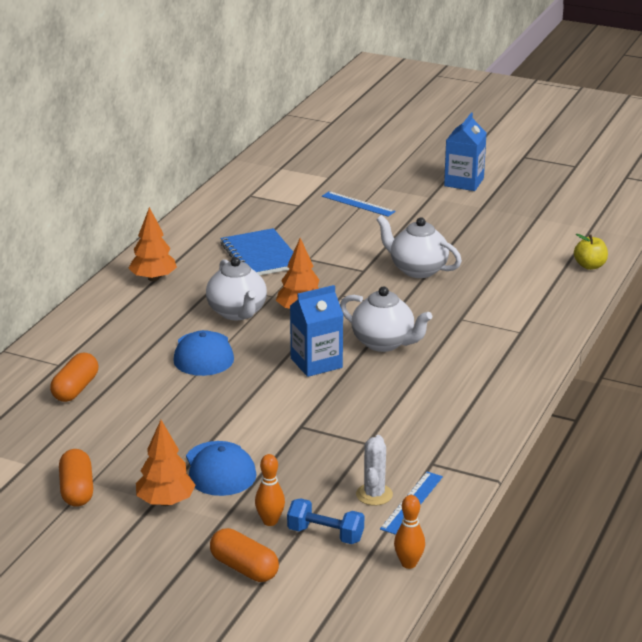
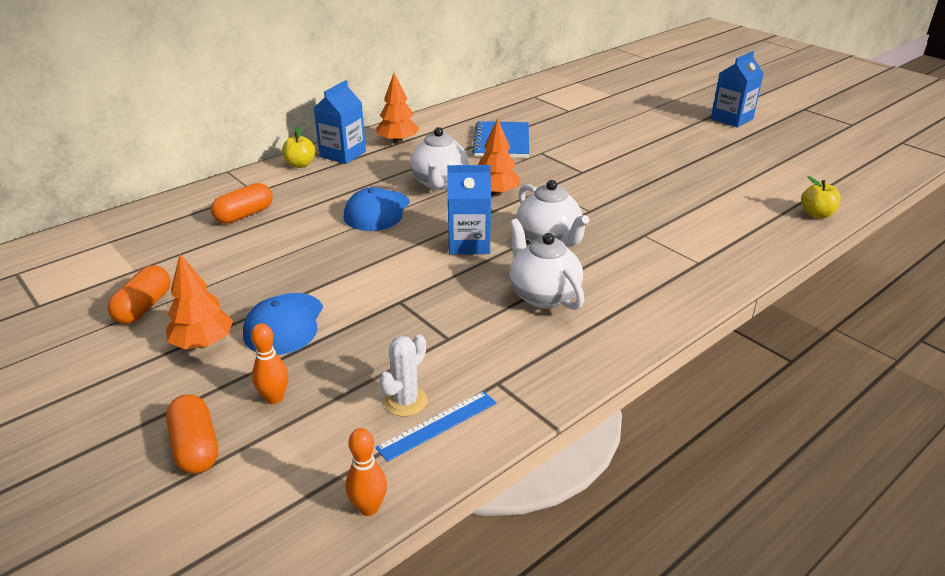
camera: 25 degrees right, 5 degrees up
blue dumbbell [287,498,364,544] -> none
blue ruler [322,191,395,217] -> none
white teapot [376,215,462,278] -> white teapot moved to [509,219,584,310]
none -> yellow apple [282,126,315,168]
none -> blue carton [314,80,366,164]

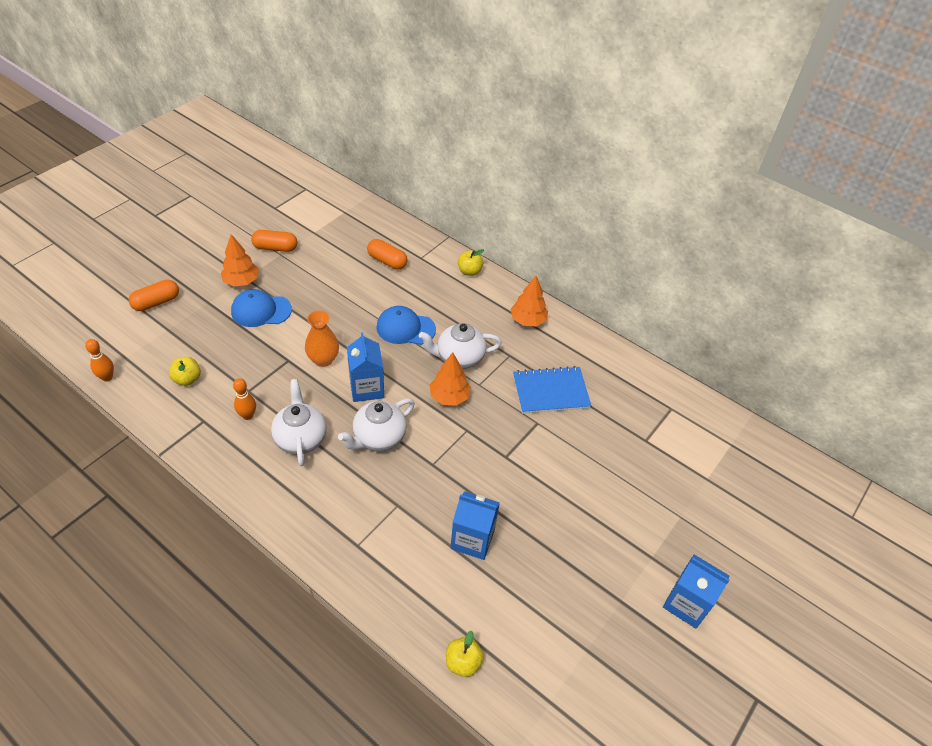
camera: 75 degrees right, 15 degrees up
orange bowling pin [251,323,288,404] -> orange bowling pin moved to [233,378,256,420]
blue carton [314,80,366,164] -> blue carton moved to [450,491,500,560]
blue ruler [375,391,497,462] -> none
white cactus [379,334,428,417] -> yellow apple [169,357,201,386]
white teapot [509,219,584,310] -> white teapot turned 60 degrees counterclockwise [271,379,326,466]
none -> orange vase [305,310,339,367]

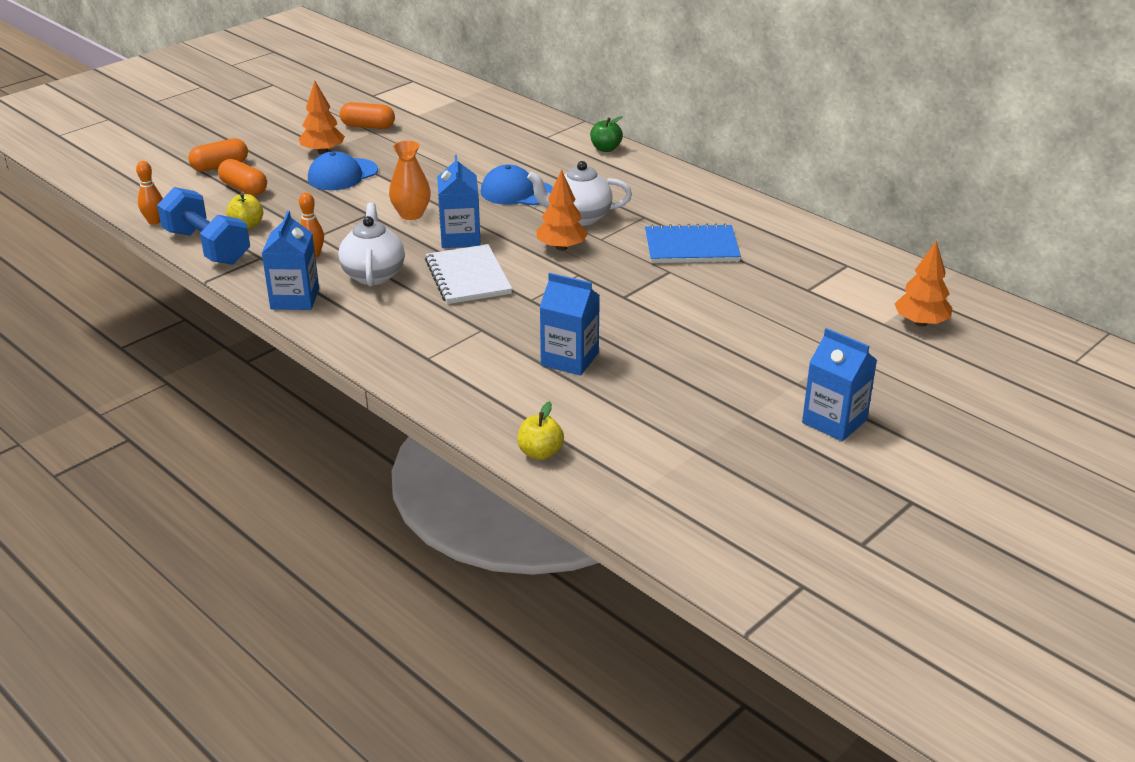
camera: 10 degrees right, 15 degrees down
blue cap [231,289,292,327] -> blue cap turned 45 degrees counterclockwise [308,151,378,190]
white teapot [338,398,415,452] -> white notebook [425,244,512,304]
orange capsule [367,239,408,270] -> orange capsule moved to [218,159,267,196]
yellow apple [458,249,484,276] -> green apple [590,116,623,152]
orange tree [511,276,548,327] -> orange tree moved to [895,241,952,327]
none -> blue dumbbell [157,187,250,265]
none -> blue carton [262,211,319,310]

